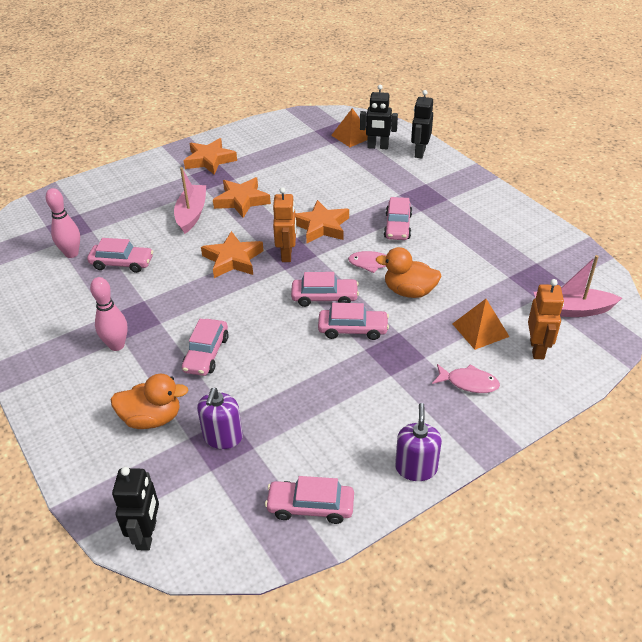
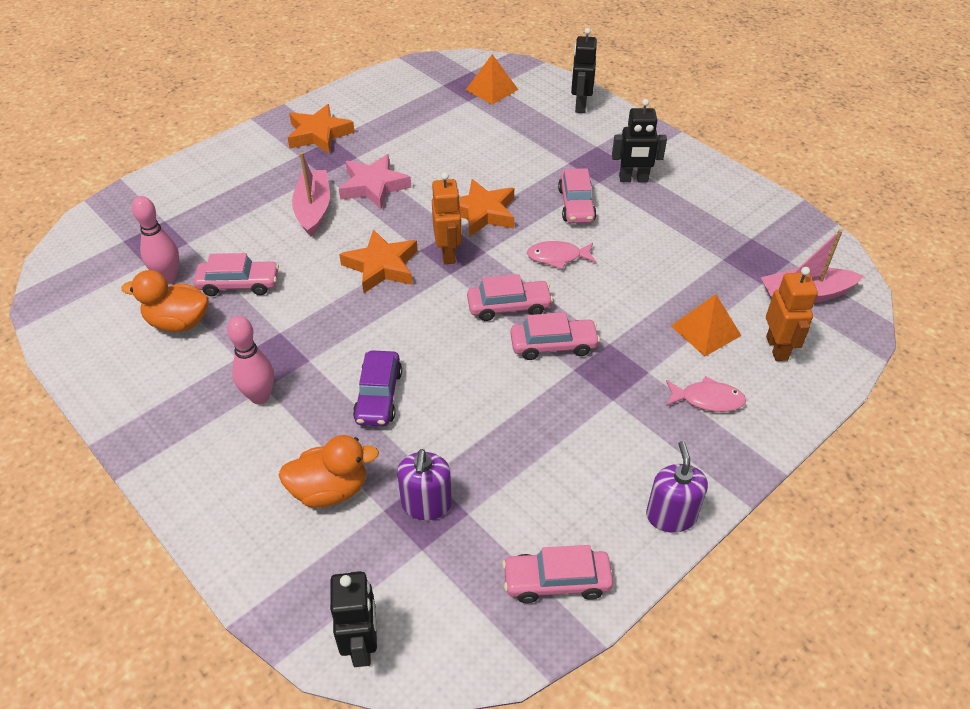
camera: 10 degrees left, 5 degrees up
pink car [182,319,229,376] -> purple car [353,350,402,426]
orange star [213,177,271,218] -> pink star [339,154,411,209]
black robot [360,85,398,149] -> black robot moved to [612,99,667,182]
orange duck [376,247,441,298] -> orange duck moved to [121,270,209,332]

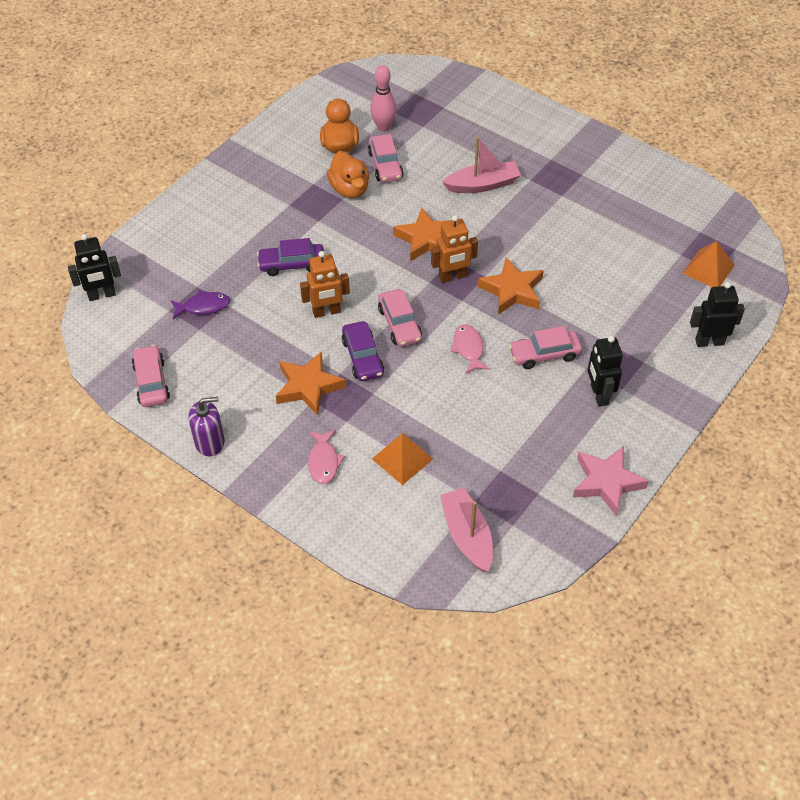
camera: 80 degrees right, 5 degrees up
pink bowling pin [227,316,274,404] -> none
orange duck [279,435,379,508] -> orange duck moved to [327,151,369,198]
orange star [288,104,355,154] -> orange star moved to [276,351,346,416]
pink star [339,154,411,209] -> pink star moved to [573,446,649,516]
purple soap dispenser [397,449,452,520] -> purple fish [171,290,230,319]
pink car [510,312,600,360] -> purple car [342,321,384,381]
orange robot [766,267,818,361] -> orange robot moved to [300,251,350,318]

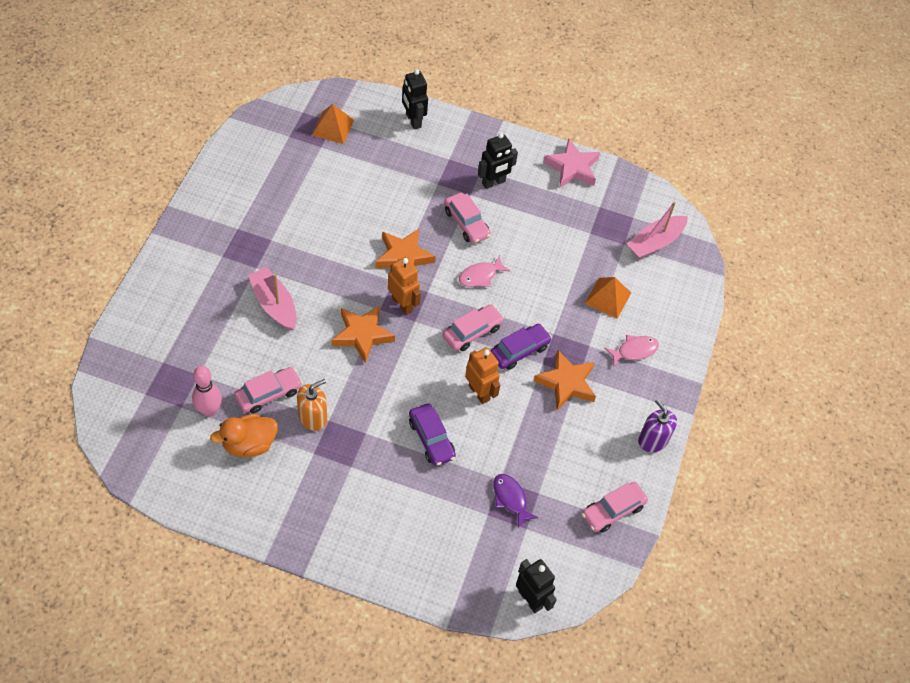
camera: 115 degrees left, 5 degrees up
orange duck [327,151,369,198] -> orange soap dispenser [297,379,327,431]

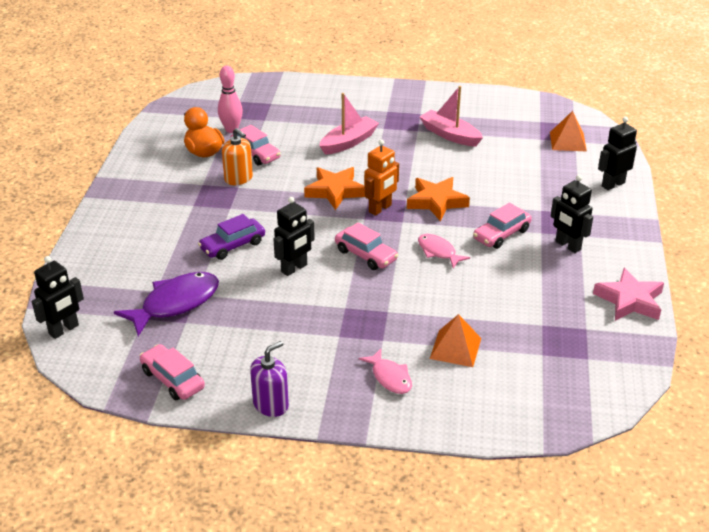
camera: 85 degrees right, 20 degrees down
orange robot [465,347,500,404] -> black robot [274,197,315,276]
purple car [490,324,552,370] -> none
purple fish [493,474,539,528] -> purple fish [114,272,219,336], size x1.74
orange star [534,350,596,410] -> none
pink boat [627,201,688,259] -> pink boat moved to [420,86,483,147]

